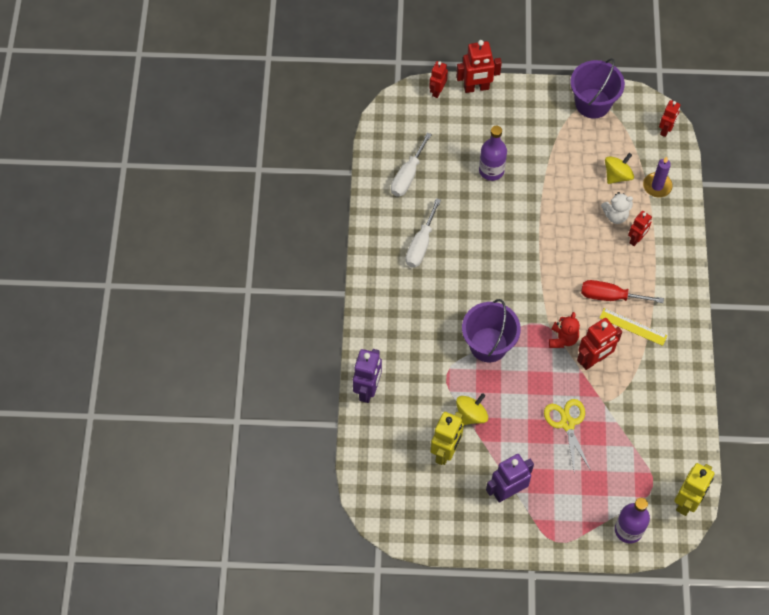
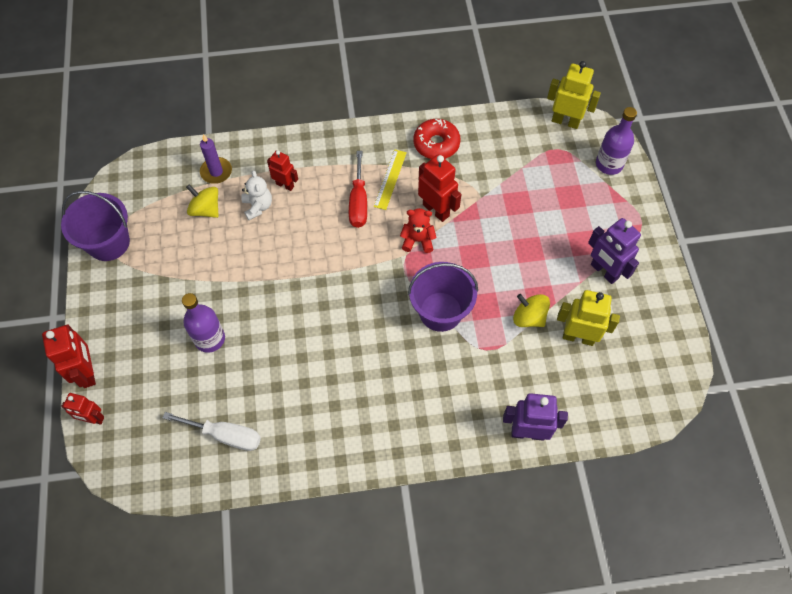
camera: 100 degrees left, 0 degrees up
white screwdriver [406,198,441,268] -> none
yellow scissors [544,399,591,471] -> none
red robot [659,100,680,137] -> none
none -> red donut [413,119,461,159]

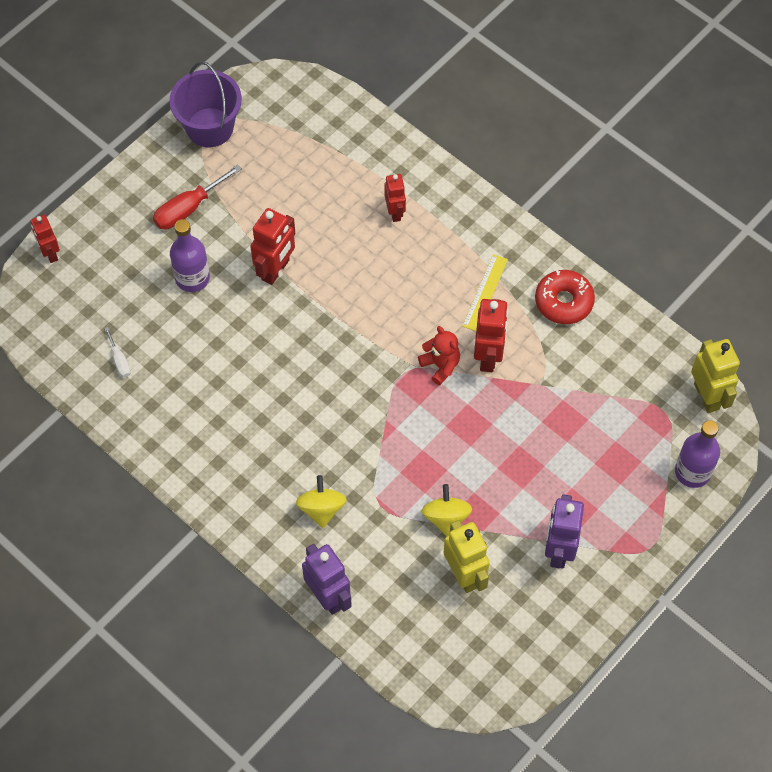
camera: 50 degrees right, 0 degrees up
red robot [42,324,96,388] -> red robot moved to [250,208,295,285]
white screwdriver [163,412,261,451] -> white screwdriver [104,327,131,377], size x0.54
yellow spinning top [186,184,219,218] -> yellow spinning top moved to [296,475,347,528]
purple candle [200,134,232,184] -> none
white teddy bear [241,170,272,220] -> none
red screwdriver [349,151,367,228] -> red screwdriver moved to [153,164,242,230]
yellow ruler [374,150,407,210] -> yellow ruler turned 45 degrees counterclockwise [462,254,508,331]
purple bucket [408,262,478,332] -> none

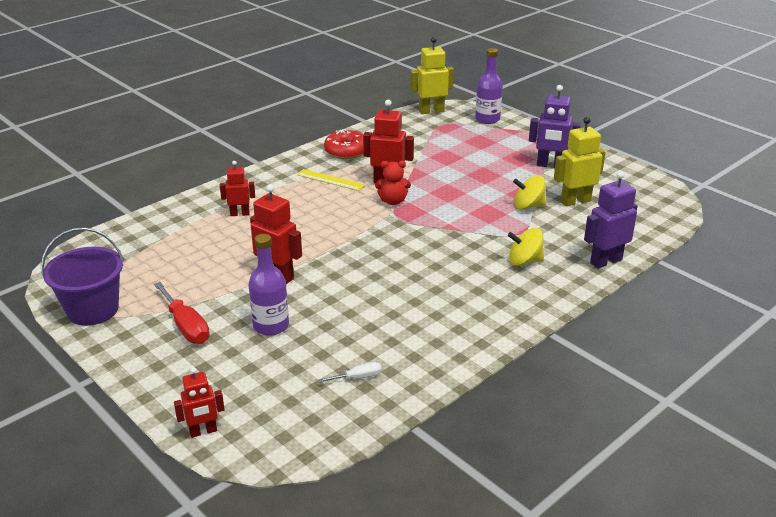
camera: 85 degrees left, 30 degrees down
red teddy bear [418,326,460,385] -> red teddy bear turned 150 degrees counterclockwise [375,161,411,205]

